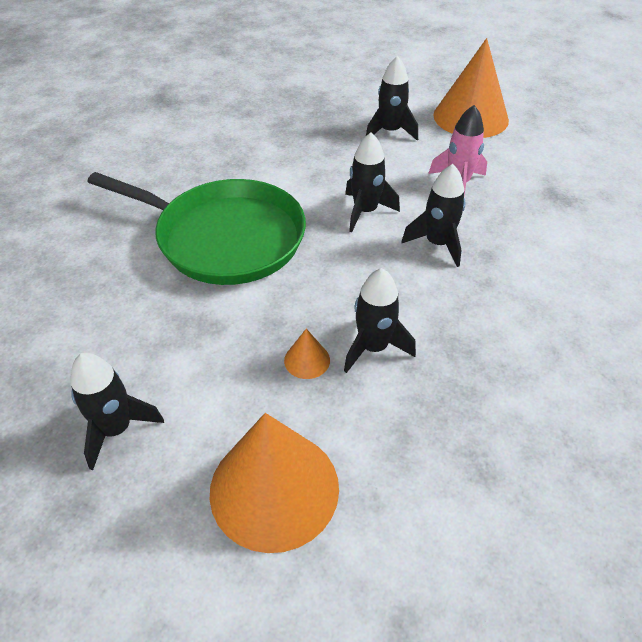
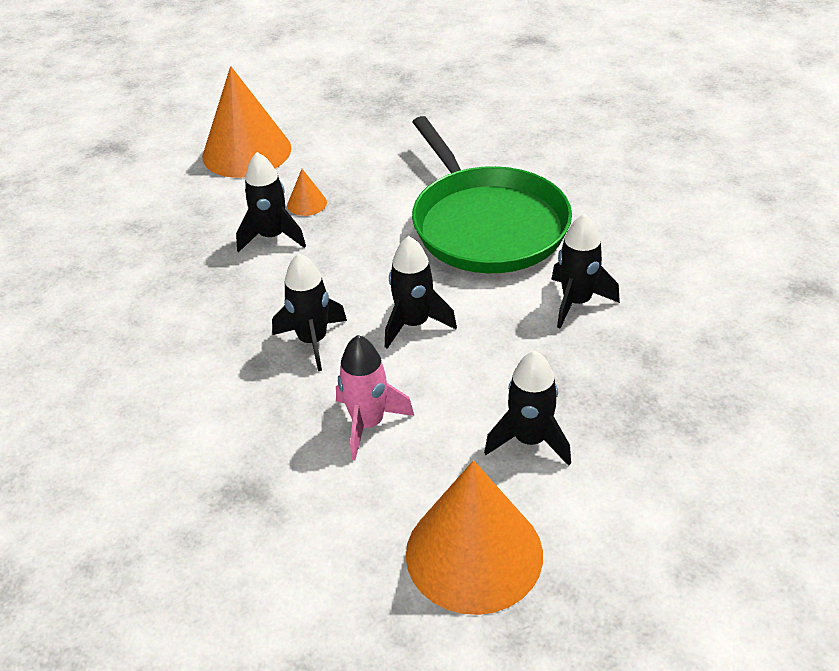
camera: 135 degrees right, 5 degrees down
black rocket [70,353,164,470] -> black rocket moved to [551,213,620,329]
green pan [87,172,306,285] -> green pan turned 90 degrees counterclockwise [412,116,572,273]

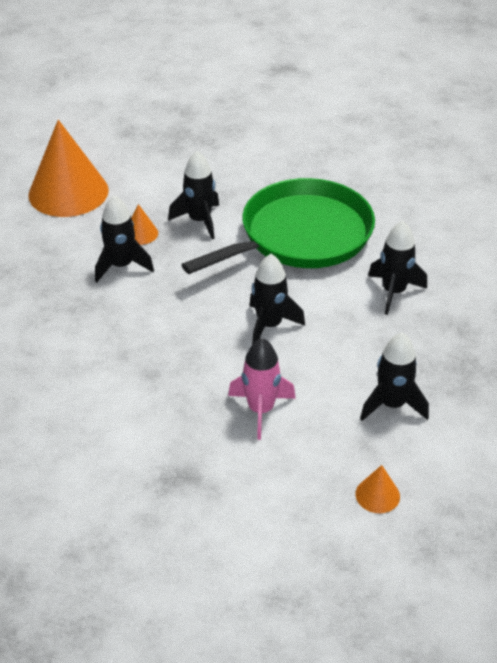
camera: 15 degrees left, 0 degrees up
black rocket [272,253,347,371] -> black rocket moved to [168,151,219,239]
orange cone [406,460,543,615] -> orange cone [355,465,400,513], size x0.42
green pan [412,116,572,273] -> green pan turned 90 degrees counterclockwise [181,178,375,274]

